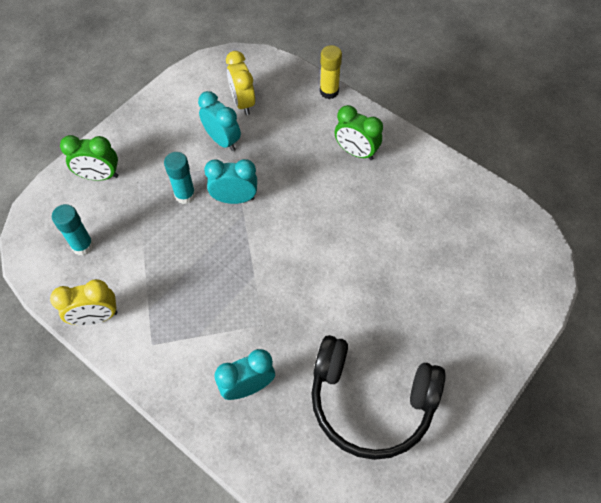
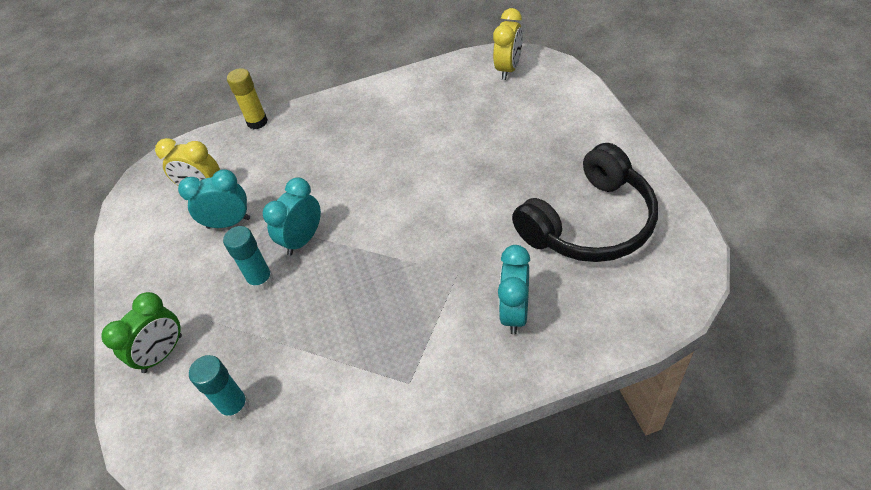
camera: 50 degrees left, 10 degrees down
yellow clock [50,279,117,325] -> yellow clock moved to [493,8,523,80]
green clock [335,105,383,160] -> none

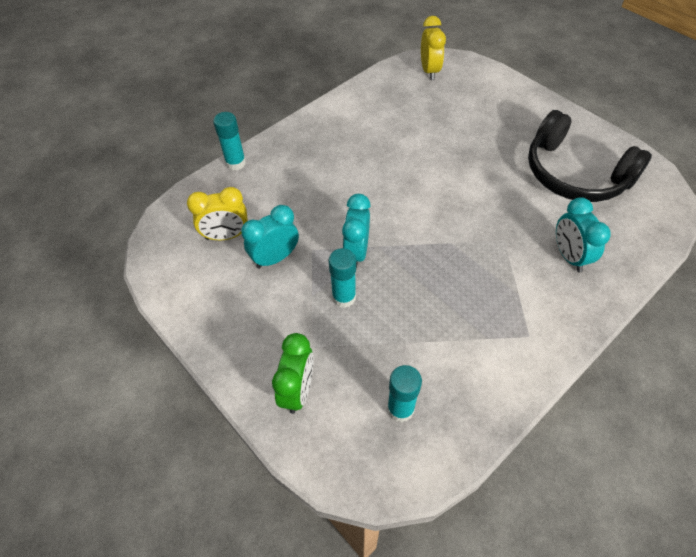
camera: 30 degrees left, 5 degrees up
yellow glue stick [227,68,268,129] -> turquoise glue stick [213,112,246,171]
black headphones [512,143,658,262] -> black headphones turned 105 degrees clockwise [528,110,652,202]

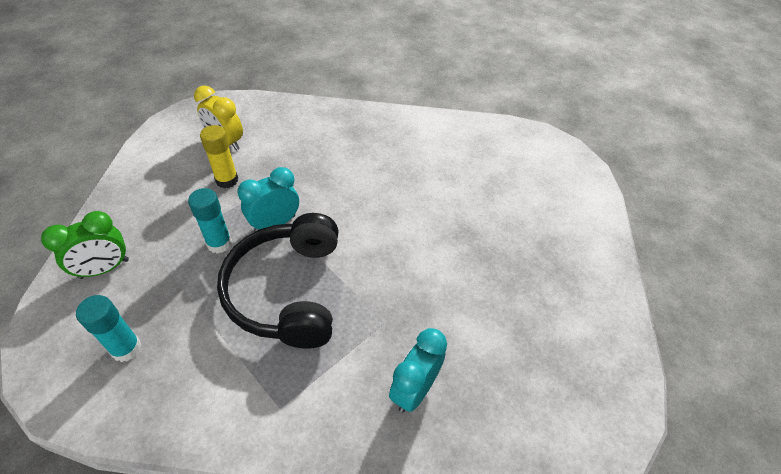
camera: 45 degrees right, 5 degrees down
turquoise glue stick [213,112,246,171] -> none
turquoise clock [241,205,299,269] -> yellow glue stick [200,125,238,188]
yellow clock [421,16,446,80] -> none
black headphones [528,110,652,202] -> black headphones moved to [217,213,338,349]

